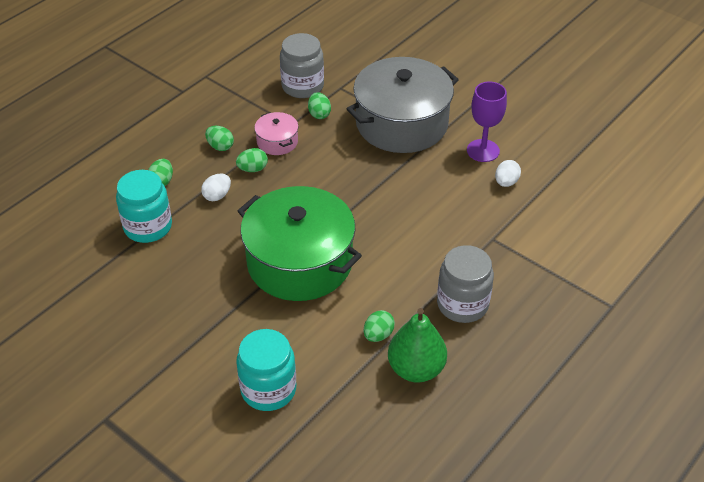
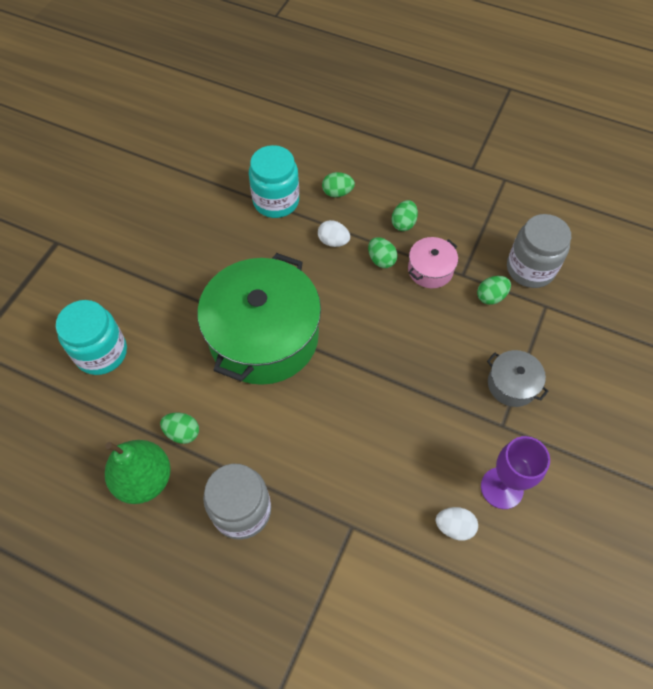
camera: 75 degrees right, 15 degrees up
grey pot [347,57,459,153] -> grey pot [487,350,549,407], size x0.44

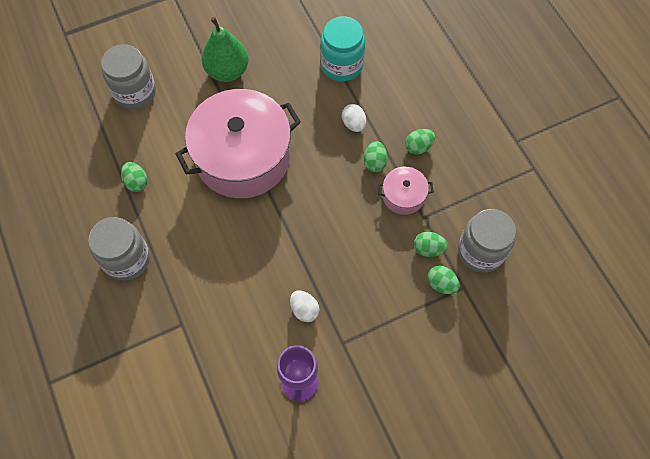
camera: 40 degrees right, 5 degrees up
turquoise jar [56,300,127,375] -> grey jar [101,44,156,109]
green pear [105,440,171,504] -> green pear moved to [201,17,249,82]
green pot [197,253,321,385] -> pink pot [176,89,301,198]
green egg [322,172,355,197] -> green egg moved to [427,266,460,294]
white egg [436,507,478,541] -> white egg moved to [290,290,320,322]
grey pot [487,350,549,407] -> none

